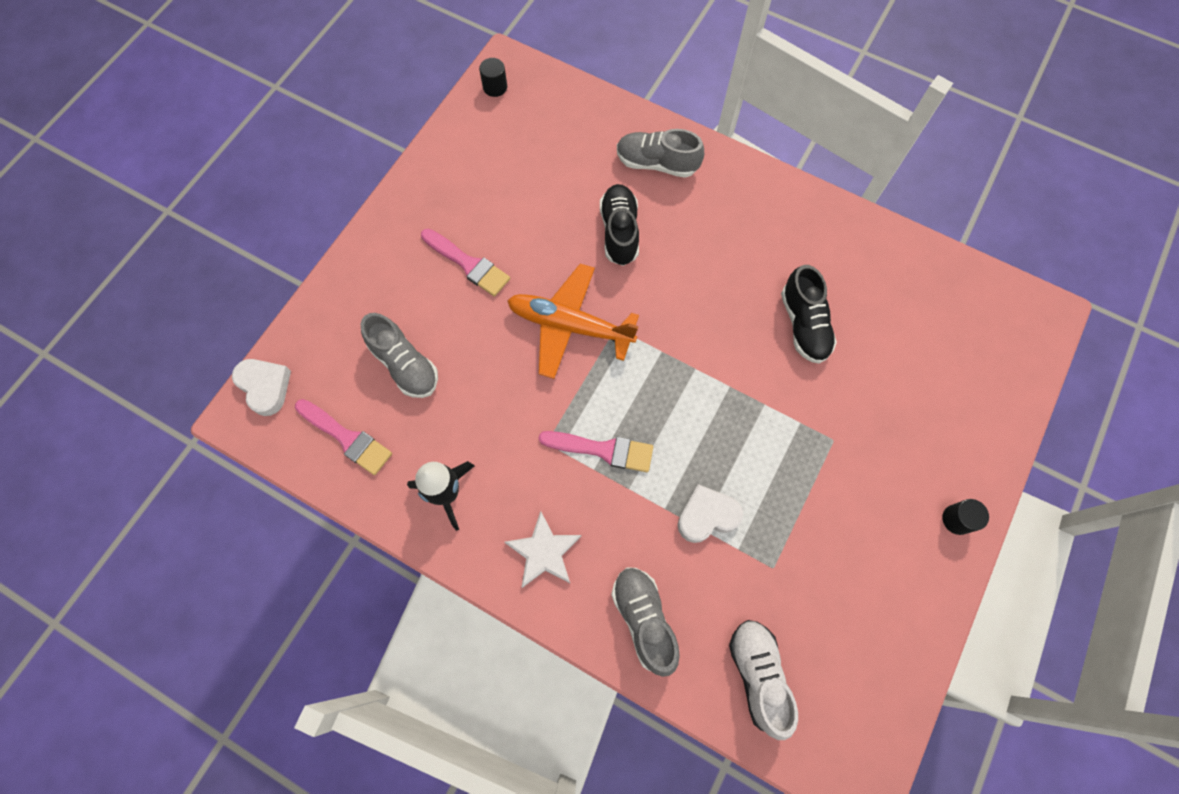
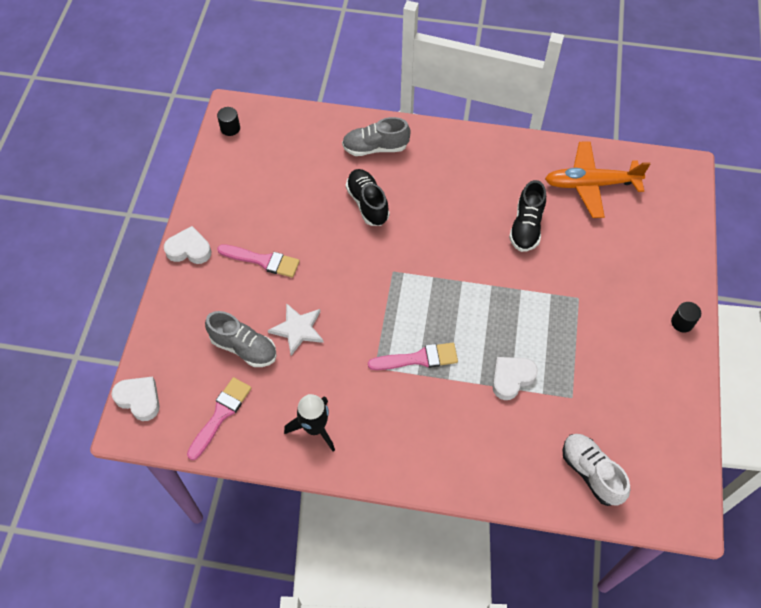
camera: 20 degrees left, 10 degrees down
pink brush [295,399,392,475] -> pink brush turned 75 degrees counterclockwise [187,377,251,460]
white star [504,511,581,588] -> white star moved to [268,303,324,356]
orange plane [507,264,639,379] -> orange plane moved to [545,141,650,218]
grey shoe [611,567,680,677] -> none
black shoe [781,265,837,364] -> black shoe turned 45 degrees clockwise [509,180,546,252]
none -> white heart [164,226,211,264]

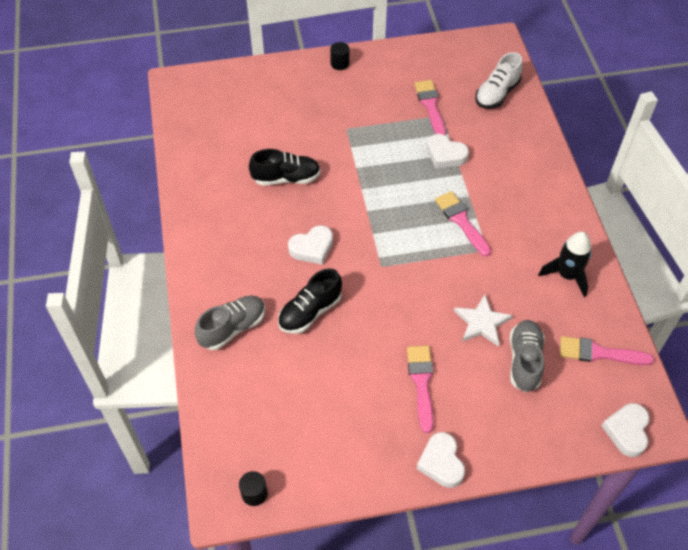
camera: 110 degrees left, 5 degrees down
grey shoe [342,117,411,156] -> grey shoe turned 105 degrees counterclockwise [195,296,265,350]
orange plane [545,141,650,218] -> none
none -> white heart [288,225,333,265]
none -> pink brush [414,80,446,136]

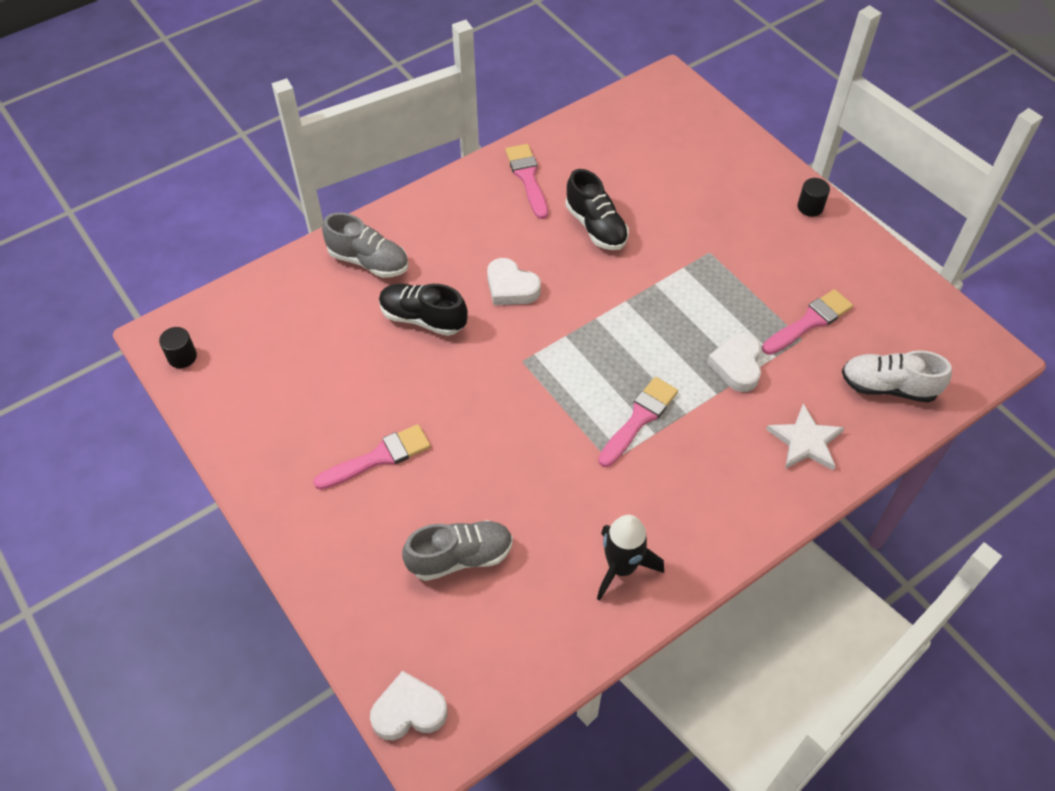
camera: 65 degrees right, 0 degrees up
white heart [416,432,465,488] -> none
white star [454,295,513,347] -> white star moved to [766,404,845,471]
pink brush [560,336,654,365] -> pink brush moved to [505,144,548,219]

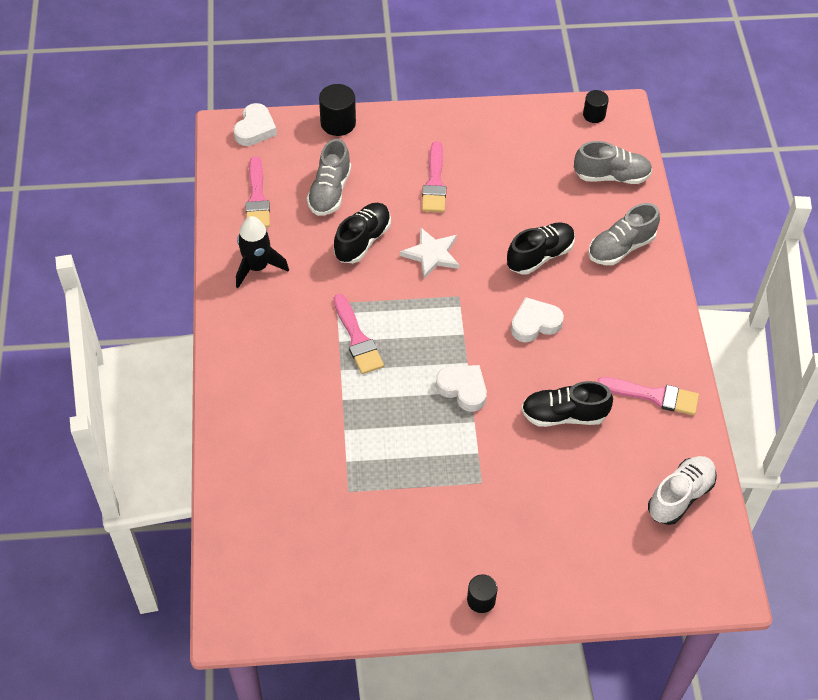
camera: 120 degrees right, 0 degrees up
white heart [707,333,761,392] -> white heart moved to [436,365,487,412]
pink brush [762,289,853,355] -> pink brush moved to [245,156,270,227]
white star [766,404,845,471] -> white star moved to [400,227,459,279]
white shoe [842,350,952,403] -> white shoe moved to [648,456,717,525]
none -> black cylinder [319,84,356,136]
none -> black shoe [334,203,391,263]
none -> grey shoe [574,141,653,184]

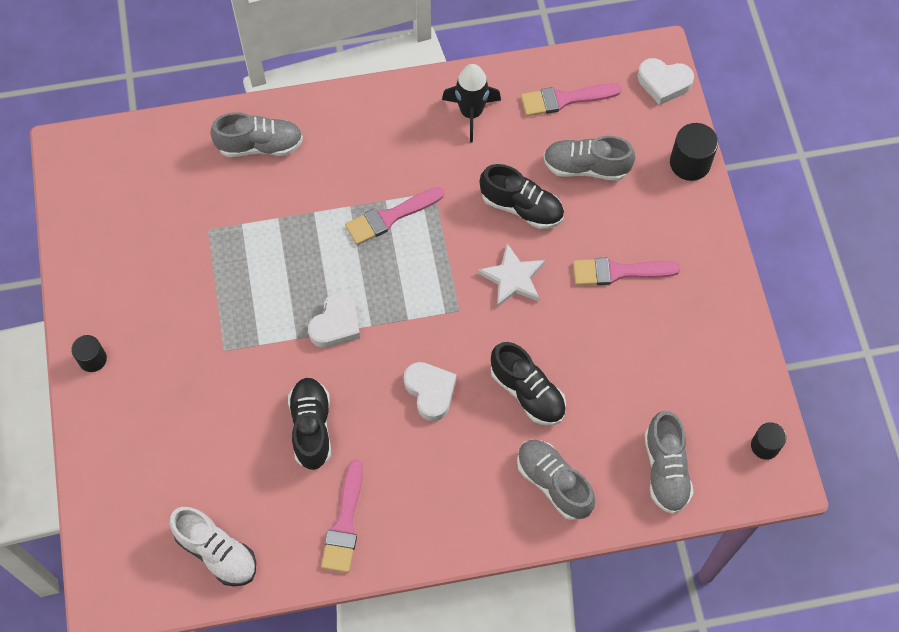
camera: 85 degrees right, 10 degrees up
none -> grey shoe [210,112,303,157]

